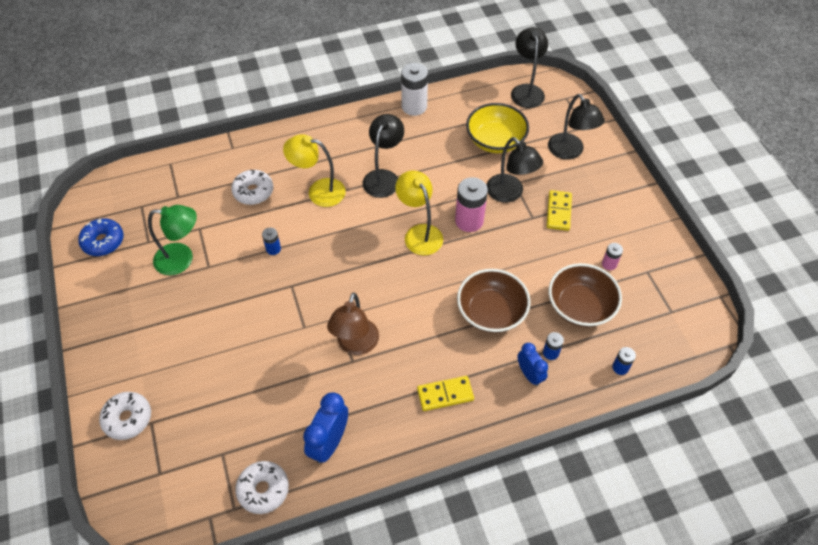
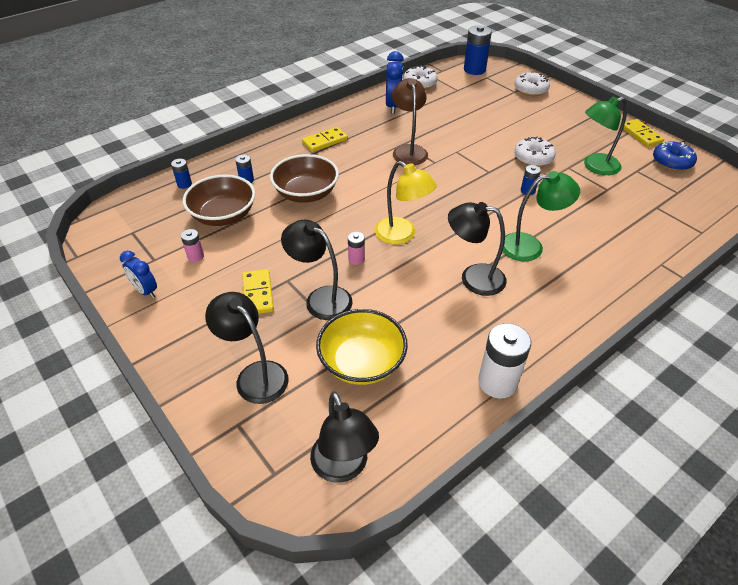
camera: 160 degrees right, 10 degrees down
white donut [231,170,273,205] -> white donut moved to [514,137,556,167]
yellow lamp [283,134,346,207] -> green lamp [503,171,580,261]
black lamp [363,114,404,198] -> black lamp turned 105 degrees clockwise [448,202,507,296]
pink battery [455,177,488,232] -> pink battery [348,232,365,265], size x0.51
blue clock [517,343,548,386] -> blue clock moved to [120,251,157,298]
none -> blue battery [464,25,492,75]
none -> yellow domino [620,119,664,147]

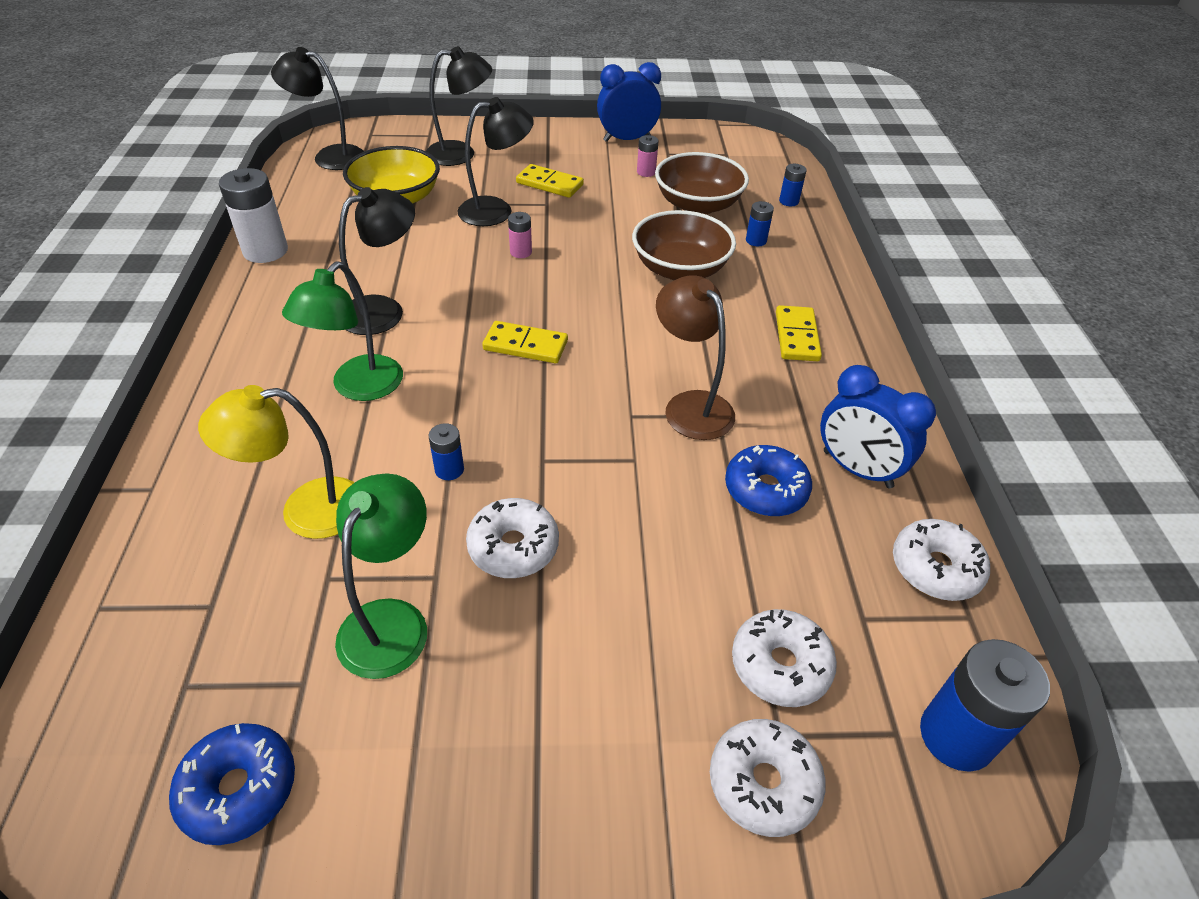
camera: 125 degrees right, 0 degrees up
blue clock [120,251,157,298] -> blue clock [597,62,661,142], size x1.54
yellow lamp [374,161,437,245] -> yellow lamp moved to [198,385,354,539]
brown lamp [392,78,428,165] -> brown lamp turned 150 degrees counterclockwise [656,275,735,440]
yellow domino [620,119,664,147] -> yellow domino moved to [482,321,568,363]
none -> blue donut [725,445,812,516]
none -> white donut [732,609,837,707]

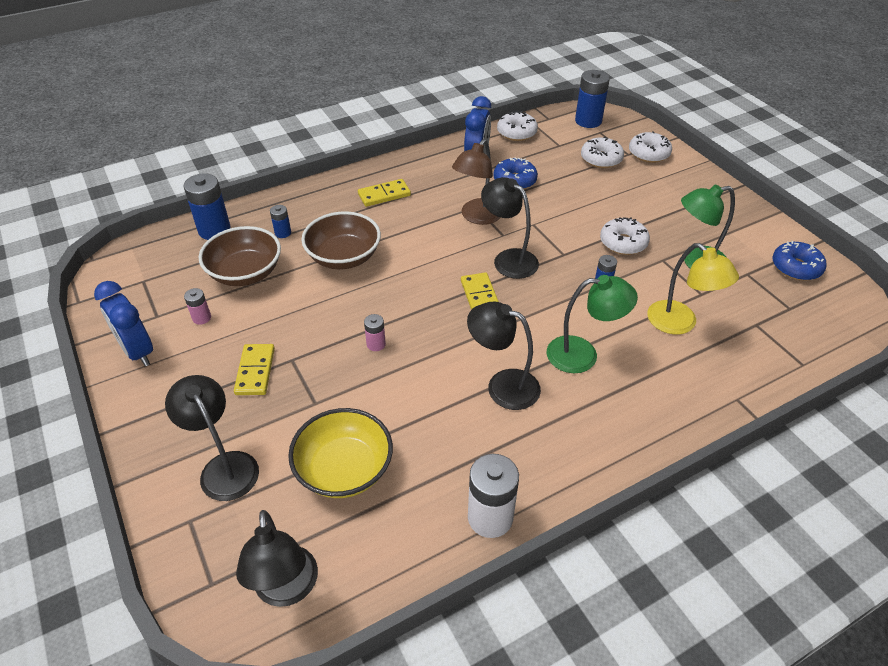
camera: 115 degrees left, 0 degrees up
black lamp [457,97,534,226] -> black lamp moved to [481,177,539,279]
blue battery [779,164,807,206] -> blue battery [184,173,231,240], size x1.96

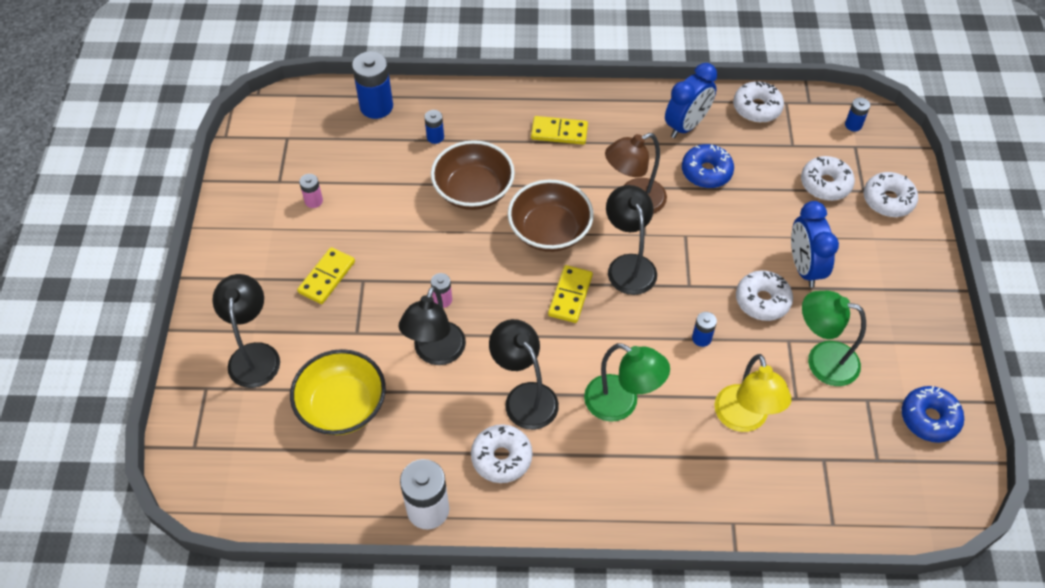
camera: 30 degrees right, 10 degrees up
blue clock [94,281,153,366] -> blue clock moved to [791,201,839,288]
brown bowl [199,226,281,286] -> brown bowl moved to [508,180,594,252]
black lamp [236,510,318,607] -> black lamp moved to [399,286,466,365]
blue battery [575,70,610,128] -> blue battery [845,97,870,131], size x0.51
none -> white donut [471,424,532,483]

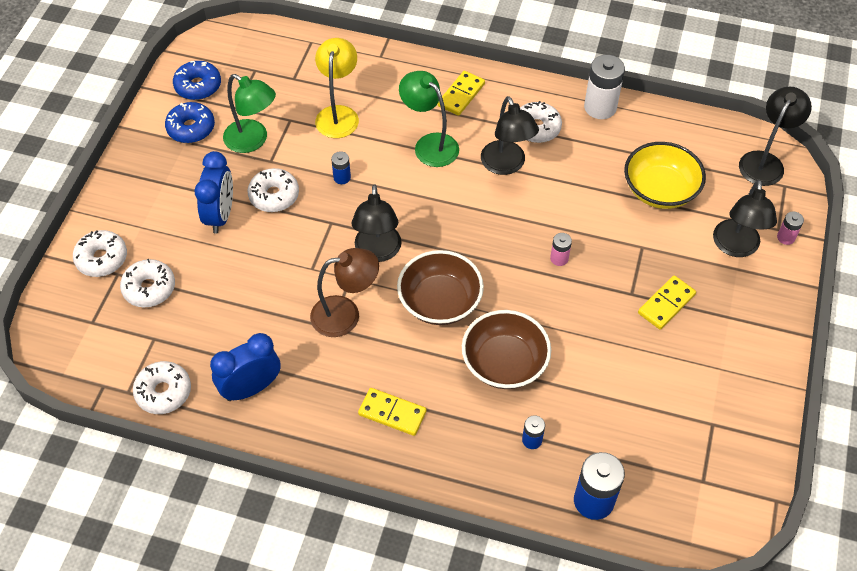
camera: 165 degrees left, 0 degrees up
pink battery [299,174,323,208] -> pink battery moved to [777,211,804,245]
black lamp [399,286,466,365] -> black lamp moved to [739,87,812,186]
yellow domino [548,265,593,323] -> yellow domino moved to [438,71,485,116]
blue donut [682,144,734,188] -> blue donut moved to [165,102,215,143]
blue battery [845,97,870,131] -> none

